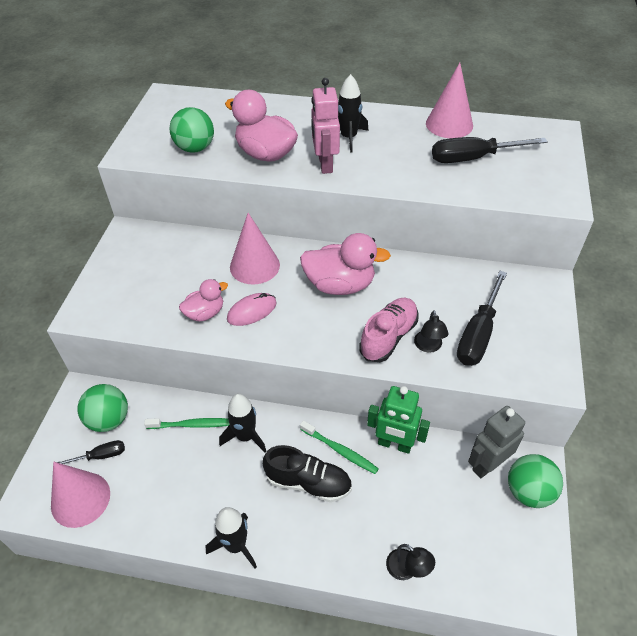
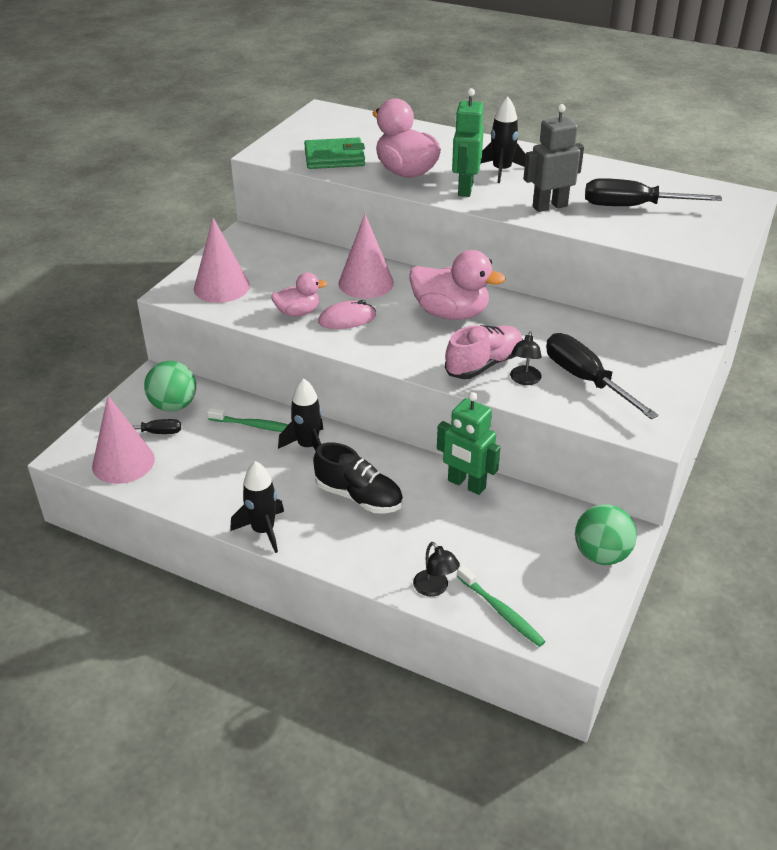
camera: 15 degrees right, 10 degrees down
green ball [170,107,214,153] -> green wallet [304,137,365,169]
green toothbrush [300,420,379,474] -> green toothbrush moved to [457,565,546,647]
pink robot [311,78,340,174] -> green robot [452,88,484,197]
pink cone [426,63,473,138] -> pink cone moved to [194,218,250,303]
black screwdriver [457,271,507,366] -> black screwdriver turned 105 degrees clockwise [546,333,659,419]
grey robot [468,406,525,478] -> grey robot moved to [523,104,584,212]

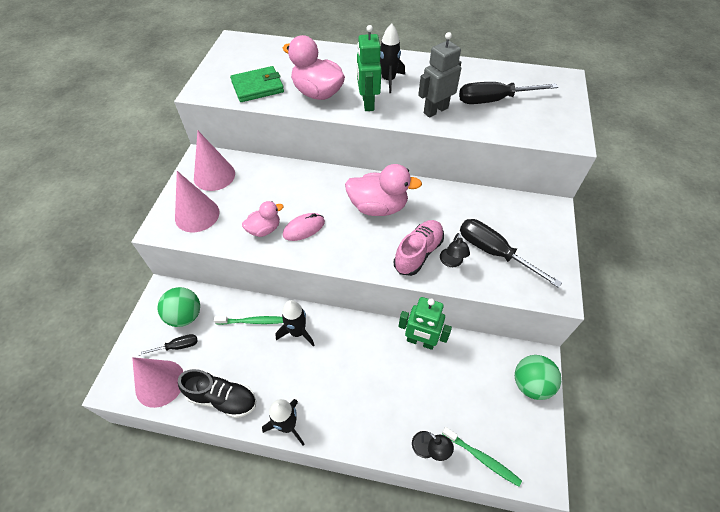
camera: 15 degrees left, 15 degrees up
black shoe [313,442,403,514] -> black shoe moved to [178,369,256,418]
pink cone [338,214,394,299] -> pink cone moved to [194,131,235,191]

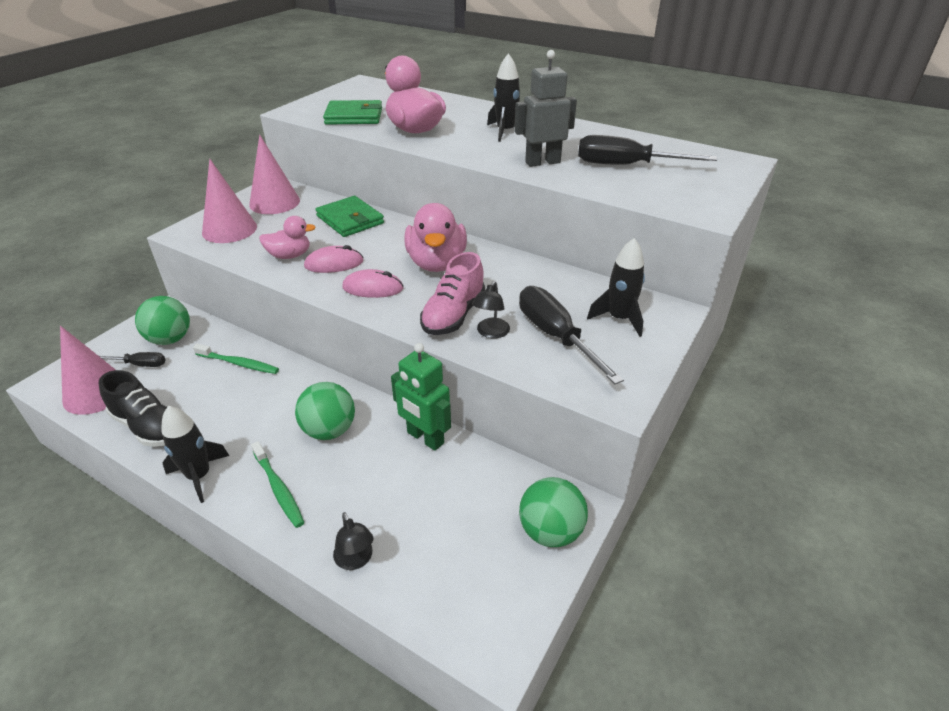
camera: 20 degrees right, 15 degrees down
black rocket [275,300,315,347] -> black rocket moved to [587,238,645,337]
pink duck [345,164,422,216] -> pink duck turned 60 degrees clockwise [404,203,467,272]
green robot [357,25,381,111] -> none
pink shoe [394,220,444,276] -> pink shoe turned 150 degrees clockwise [420,252,485,335]
green toothbrush [442,427,522,487] -> green toothbrush moved to [251,441,304,528]
none -> green ball [295,382,355,440]
none -> green wallet [316,196,384,237]
none -> pink mouse [342,269,403,298]

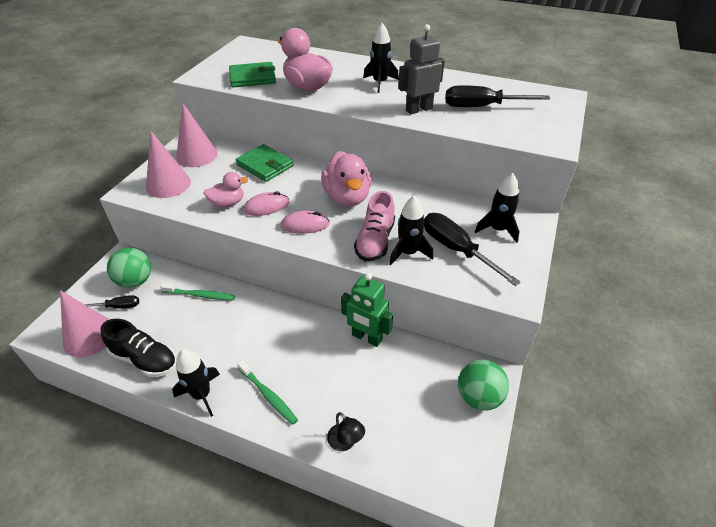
camera: 10 degrees left, 5 degrees up
green ball [295,382,355,440] -> none
black lamp [472,281,510,339] -> black rocket [389,196,433,265]

